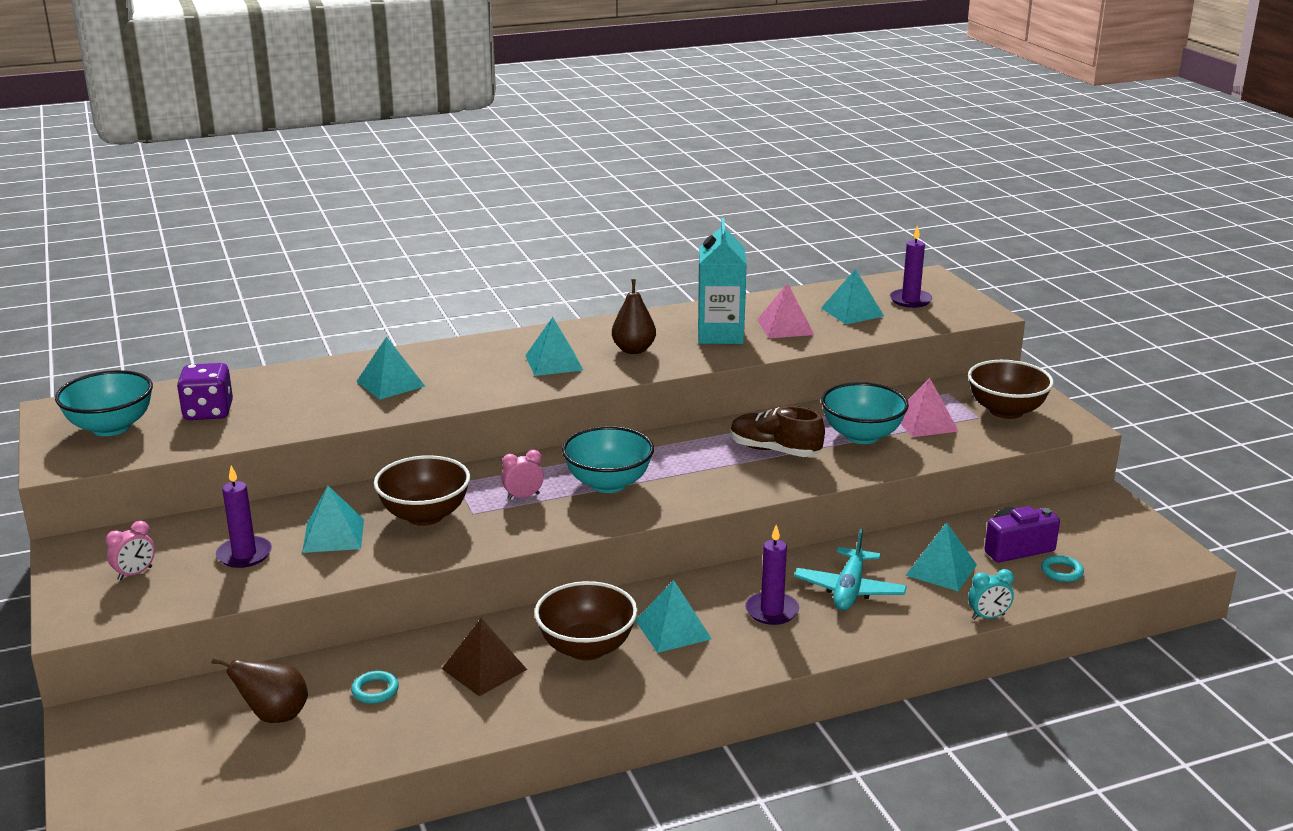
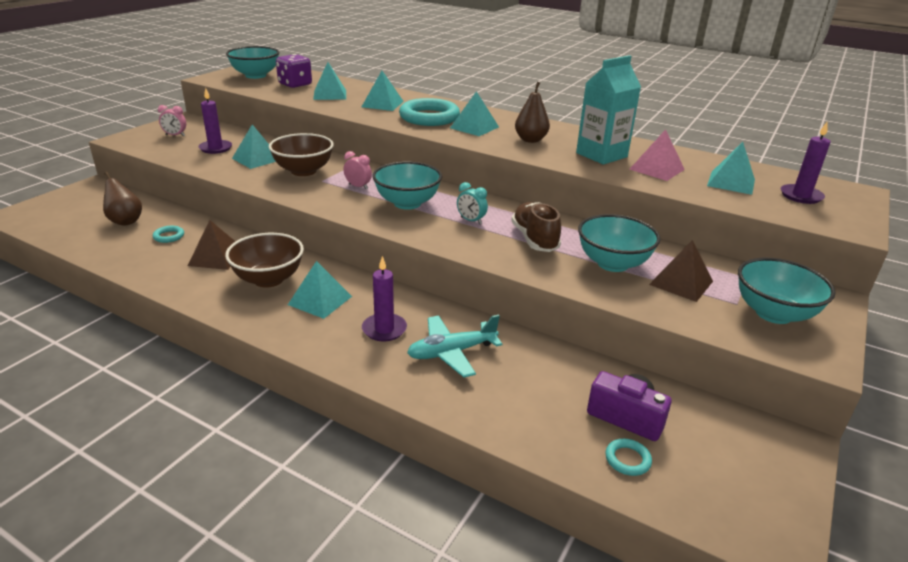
camera: 50 degrees right, 5 degrees up
pink pyramid [901,378,959,437] -> brown pyramid [649,240,713,302]
turquoise pyramid [905,522,977,591] -> turquoise pyramid moved to [313,62,346,100]
brown bowl [968,360,1054,419] -> turquoise bowl [738,258,835,324]
turquoise clock [968,569,1014,620] -> turquoise clock moved to [457,182,488,224]
none -> turquoise ring [399,98,460,126]

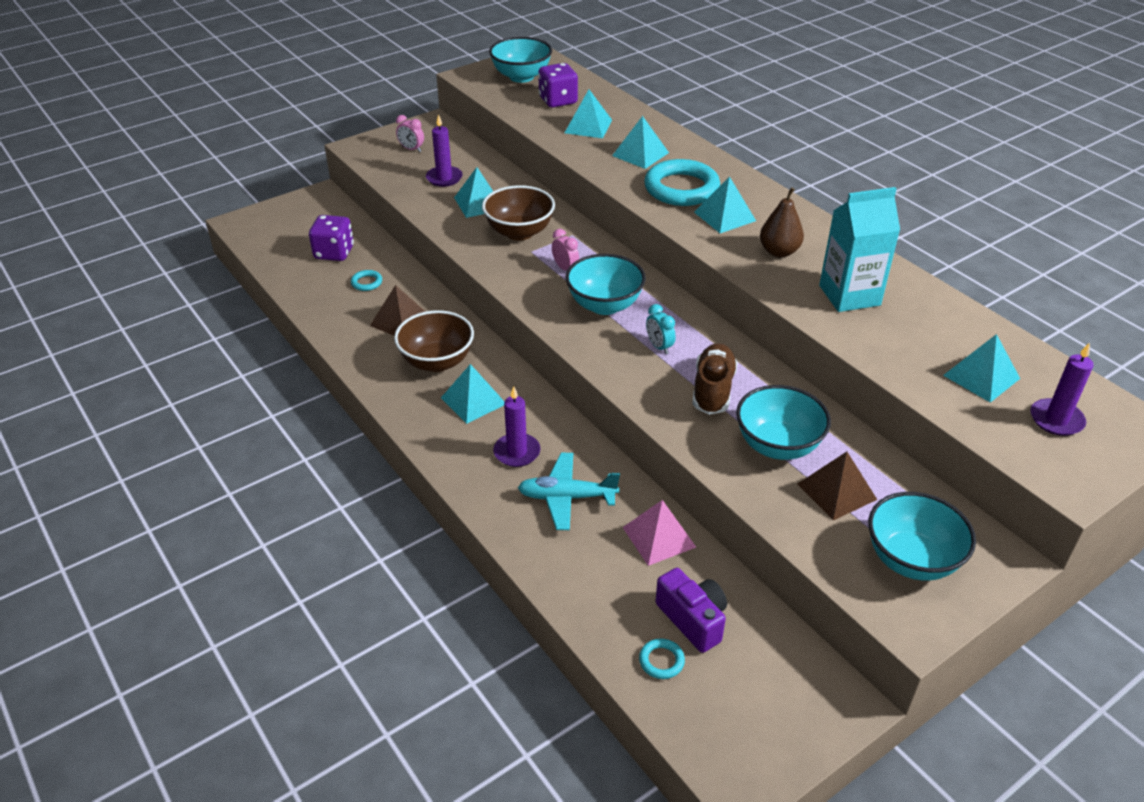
camera: 25 degrees right, 10 degrees up
brown pear [103,172,142,226] -> purple dice [309,215,354,261]
pink pyramid [629,129,685,181] -> pink pyramid moved to [622,500,696,566]

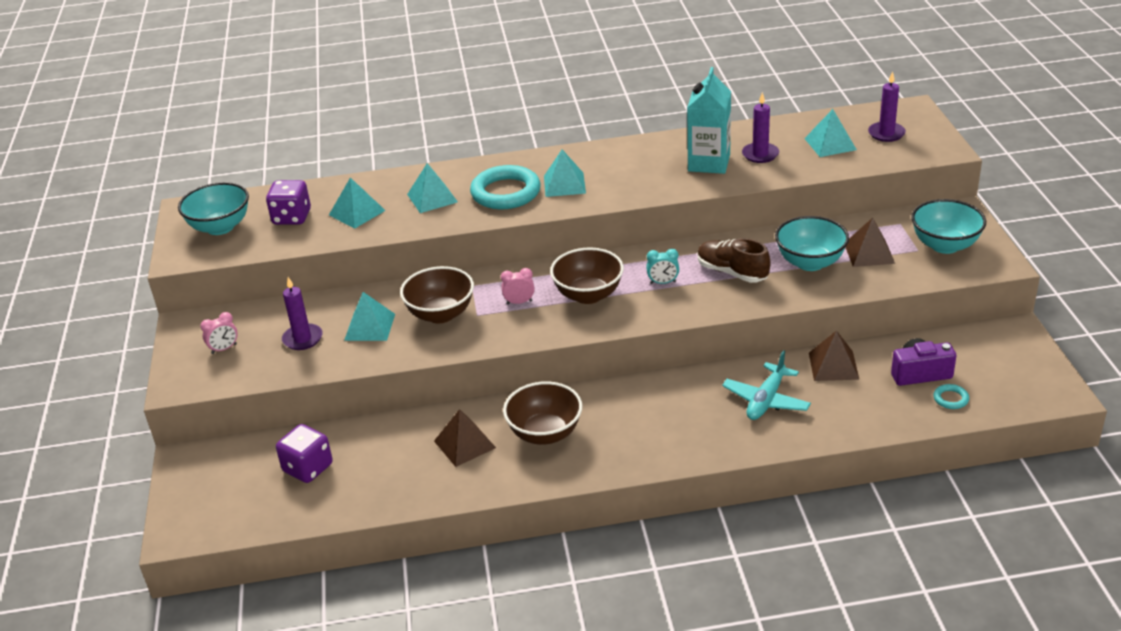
camera: 60 degrees left, 5 degrees down
turquoise ring [351,270,382,291] -> none
turquoise pyramid [441,364,504,424] -> none
purple candle [493,386,540,467] -> purple candle moved to [742,92,779,163]
turquoise bowl [566,254,646,315] -> brown bowl [550,248,624,304]
pink pyramid [622,500,696,566] -> brown pyramid [809,331,859,381]
brown pear [760,187,804,257] -> none

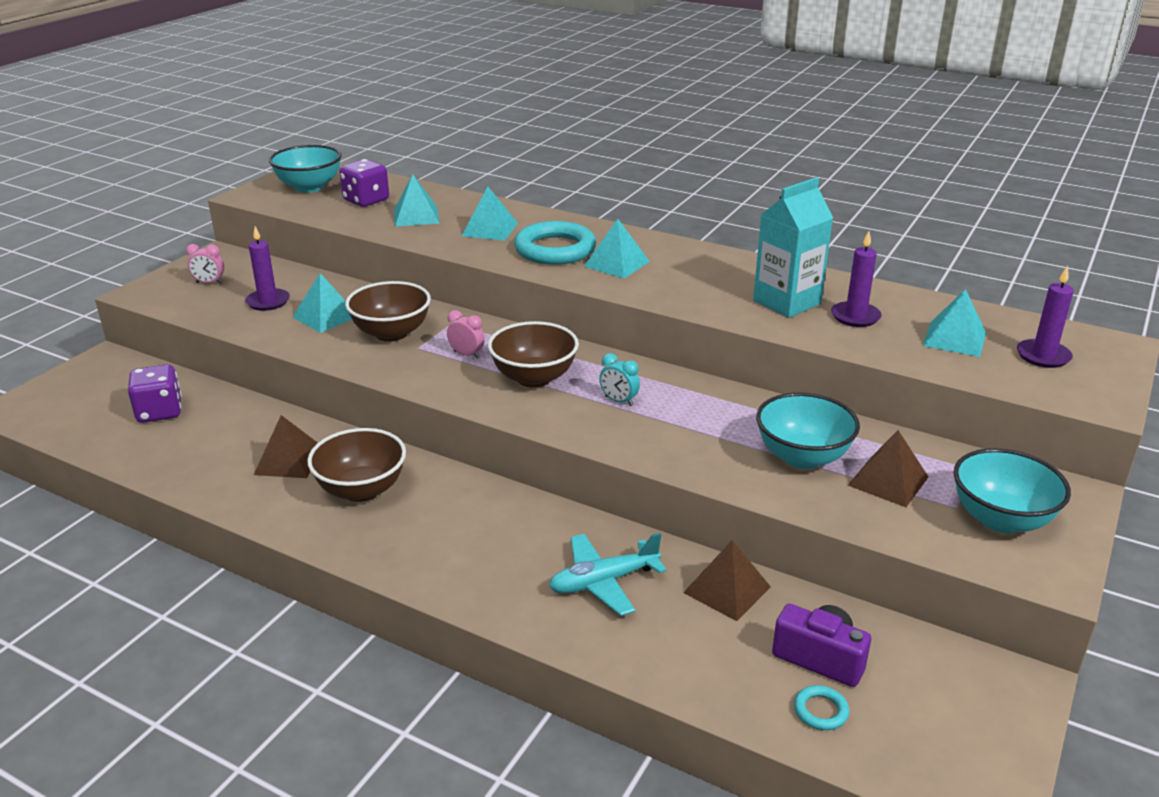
camera: 35 degrees right, 5 degrees down
brown shoe [698,238,771,283] -> none

